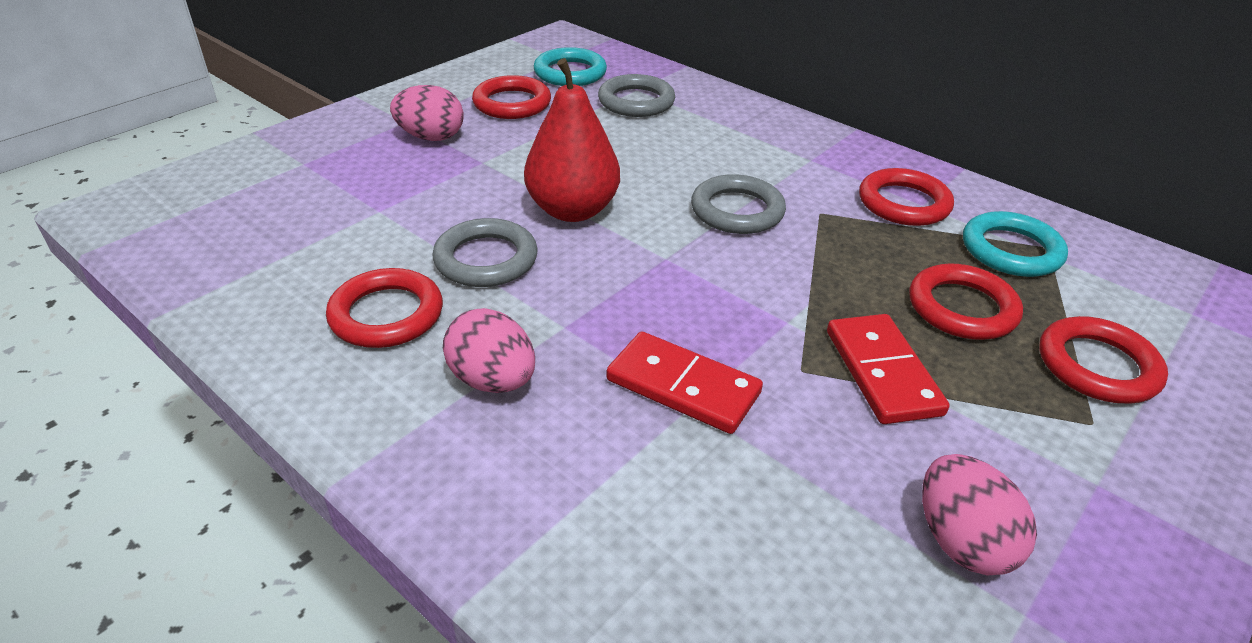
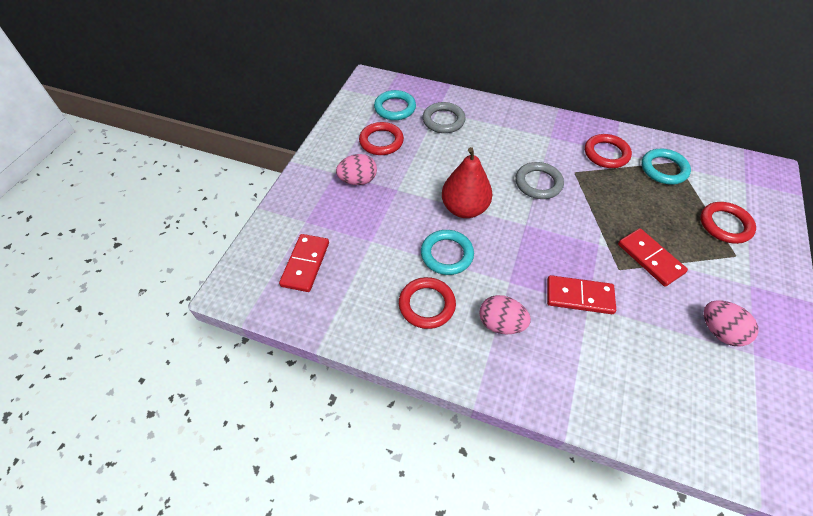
camera: 20 degrees left, 15 degrees up
grey ring [432,218,538,287] -> turquoise ring [421,230,474,275]
red ring [909,263,1023,340] -> none
none -> red domino [279,234,329,292]

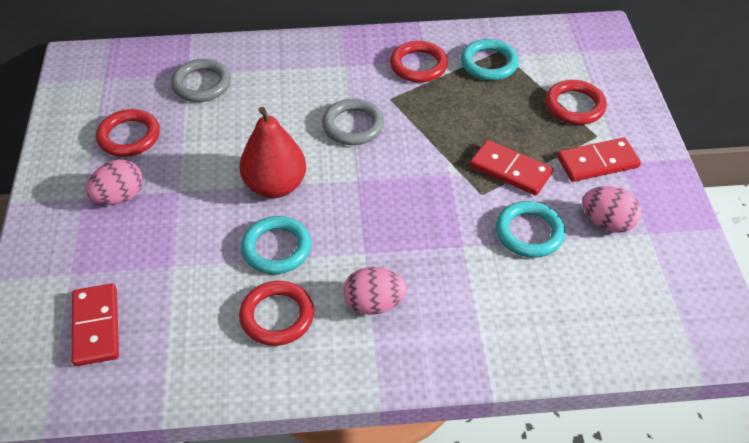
camera: 25 degrees left, 5 degrees down
turquoise ring [374,90,416,120] -> turquoise ring moved to [496,201,565,258]
red domino [547,275,616,314] -> red domino moved to [557,138,641,182]

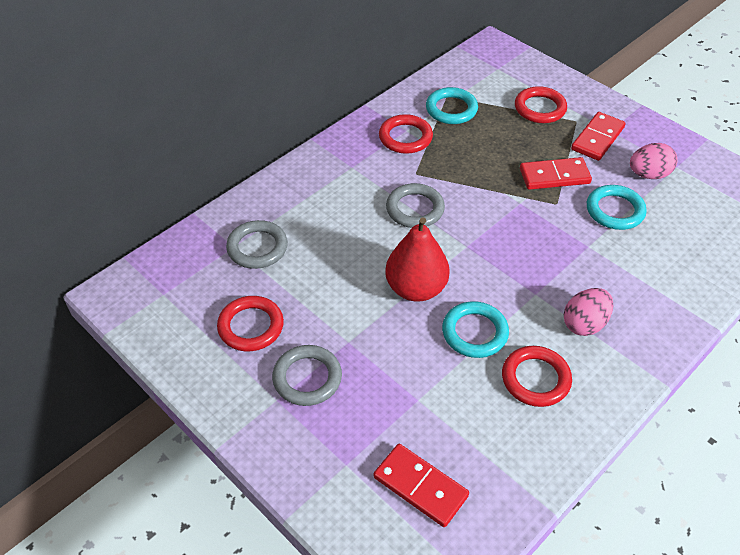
camera: 40 degrees left, 0 degrees up
pink egg [86,159,143,205] -> grey ring [272,345,342,406]

